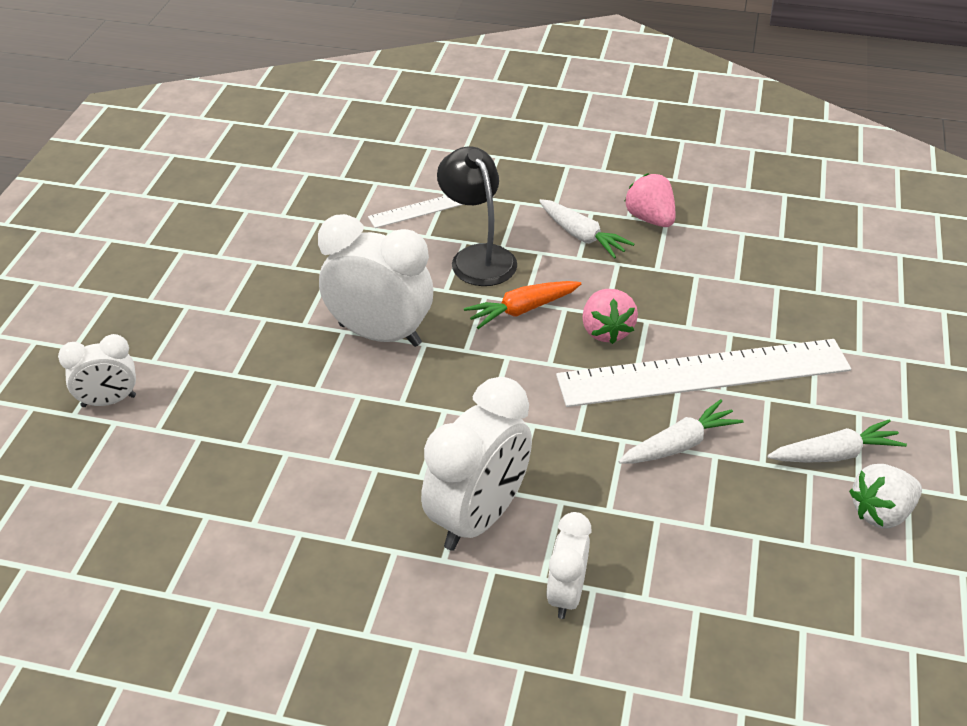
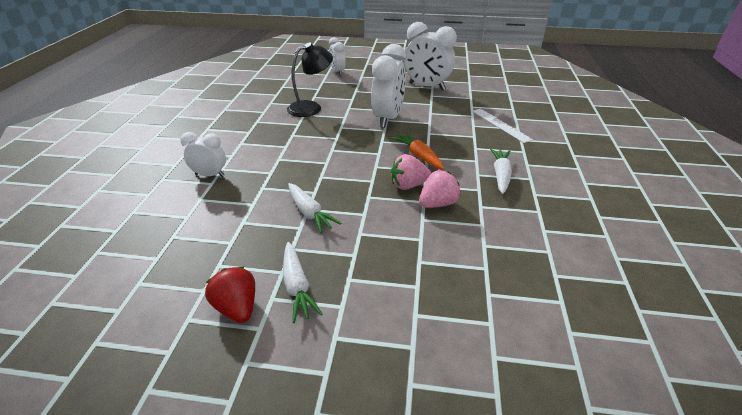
camera: 85 degrees right, 5 degrees down
white clock [421,377,532,551] -> white clock moved to [404,22,457,91]
black lamp [437,146,517,286] -> black lamp moved to [287,42,333,117]
white carrot [539,199,635,259] -> white carrot turned 150 degrees clockwise [490,149,512,194]
white ruler [556,339,851,407] -> none
pink strawberry [624,173,675,227] -> pink strawberry moved to [419,170,460,208]
white strawberry [849,464,922,528] -> red strawberry [205,267,255,323]

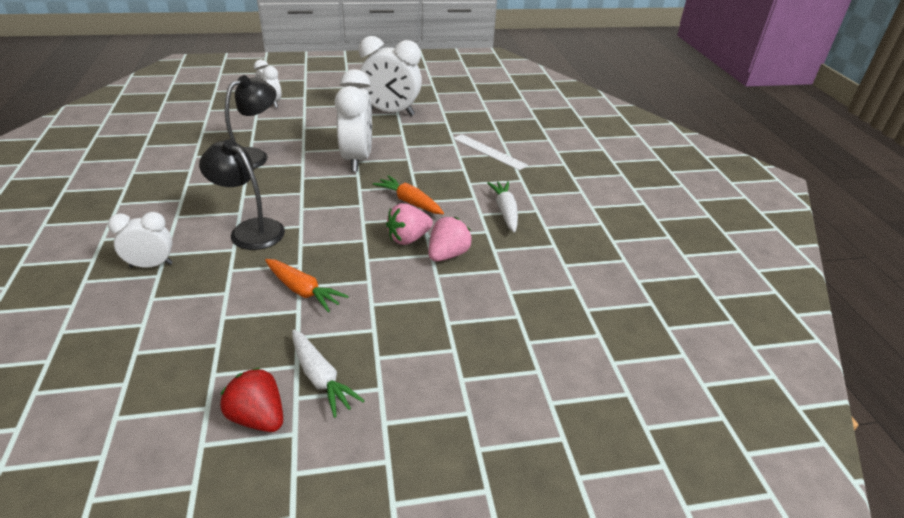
camera: 20 degrees left, 0 degrees up
white carrot [288,183,341,233] -> orange carrot [265,259,349,312]
none -> black lamp [199,139,285,250]

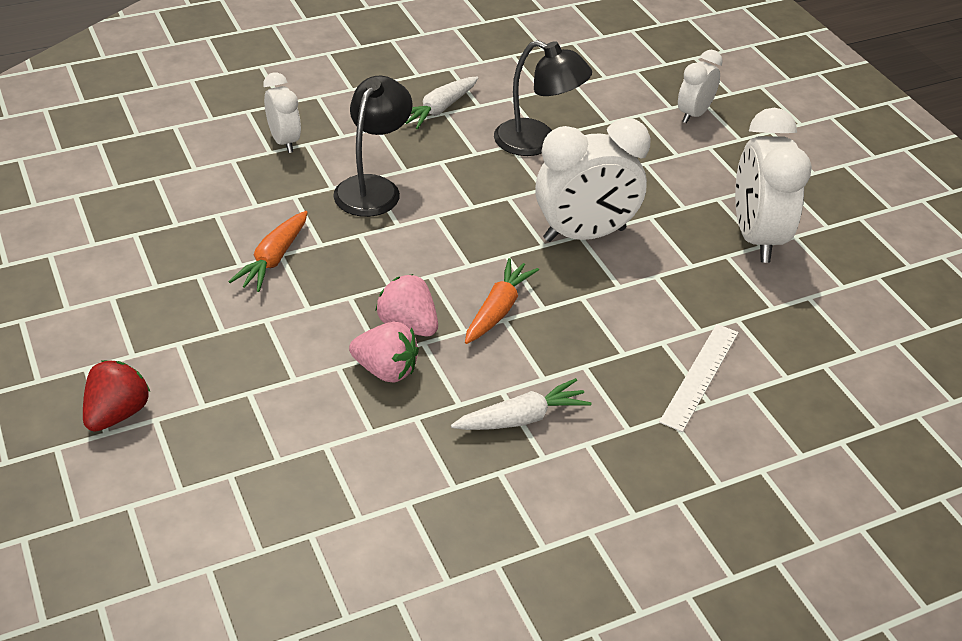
camera: 75 degrees right, 5 degrees up
red strawberry [220,367,283,432] -> red strawberry moved to [83,360,150,432]
white carrot [292,330,365,418] -> white carrot moved to [406,77,478,129]

